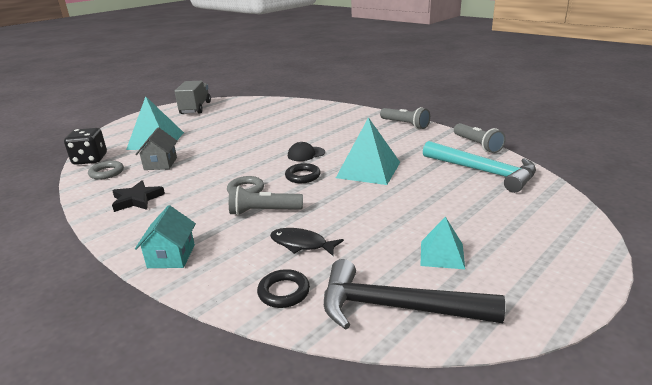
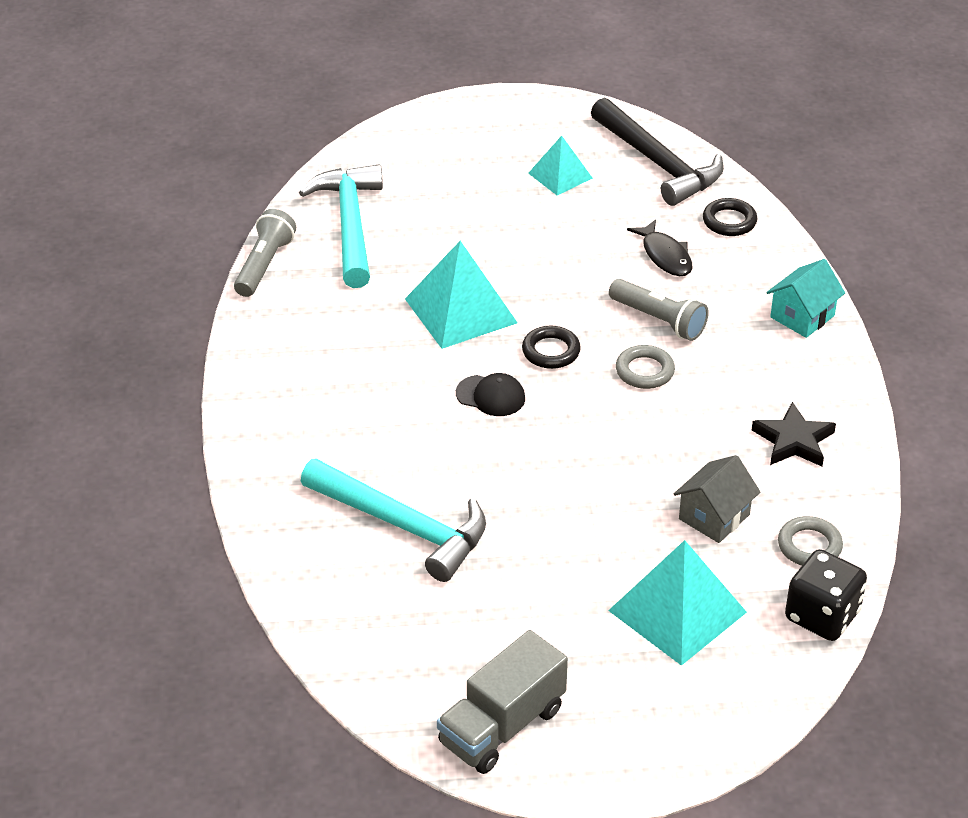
camera: 140 degrees left, 15 degrees up
grey flashlight [380,107,430,129] -> none
none -> turquoise hammer [301,458,486,582]

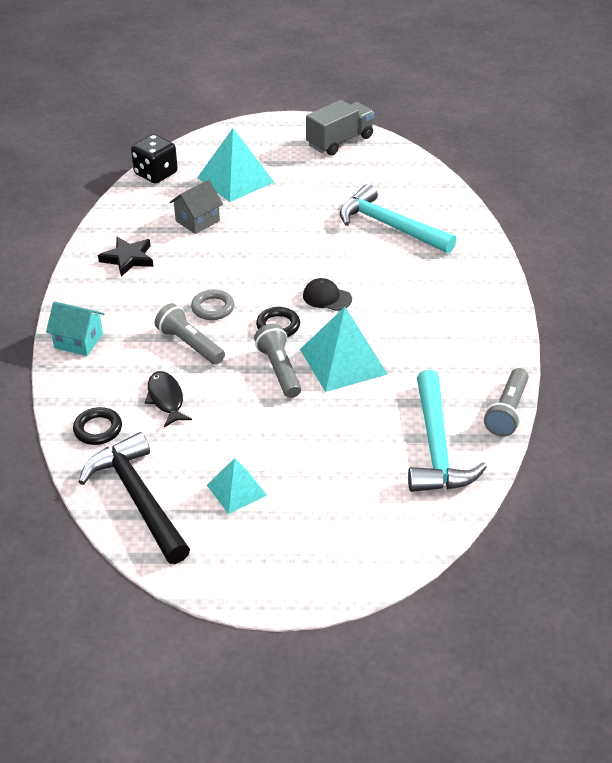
camera: 175 degrees left, 0 degrees up
turquoise house [767,259,845,338] -> turquoise house turned 60 degrees clockwise [46,301,105,356]
grey ring [778,516,843,565] -> none
none -> grey flashlight [254,324,301,398]

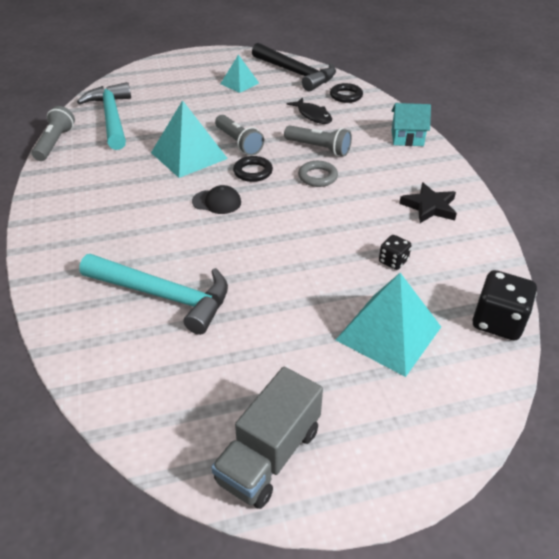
camera: 165 degrees right, 0 degrees up
grey house [169,180,223,234] -> black dice [379,235,412,270]

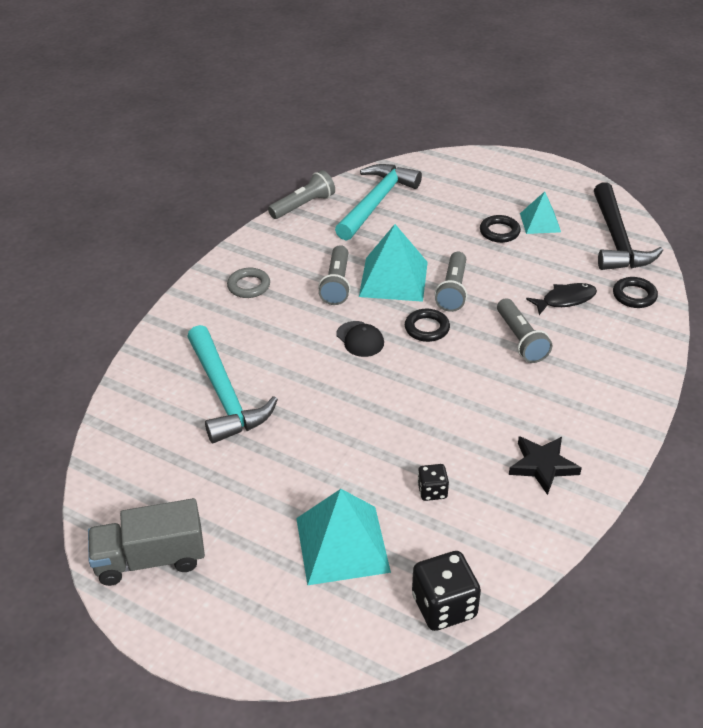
camera: 45 degrees right, 0 degrees up
black fish [286,98,332,124] -> black fish turned 120 degrees counterclockwise [526,283,597,315]
grey ring [298,161,338,187] -> grey ring moved to [227,268,270,298]
turquoise house [392,103,431,146] -> none
none -> grey flashlight [318,245,351,305]
none -> black ring [480,215,521,243]

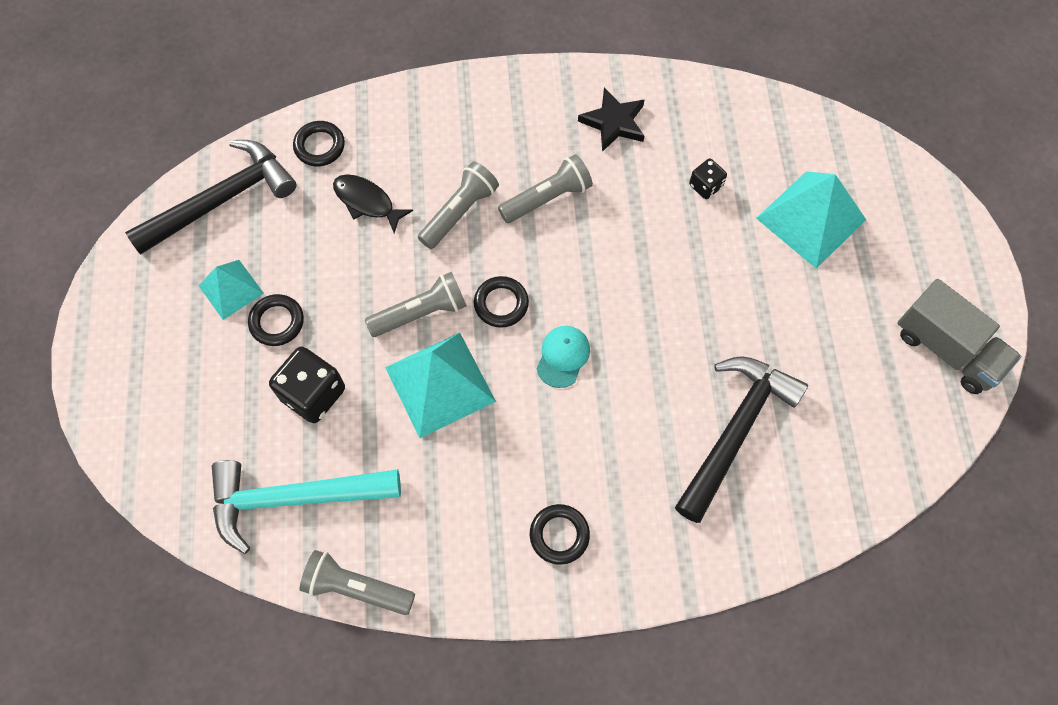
camera: 125 degrees left, 25 degrees up
turquoise hammer [187,325,278,443] -> black hammer [675,356,808,523]
grey ring [227,268,270,298] -> black ring [530,504,590,565]
grey flashlight [318,245,351,305] -> grey flashlight moved to [498,154,593,223]
black cap [336,321,384,357] -> turquoise cap [536,326,590,388]
black dice [412,551,481,631] -> black dice moved to [269,347,345,423]

